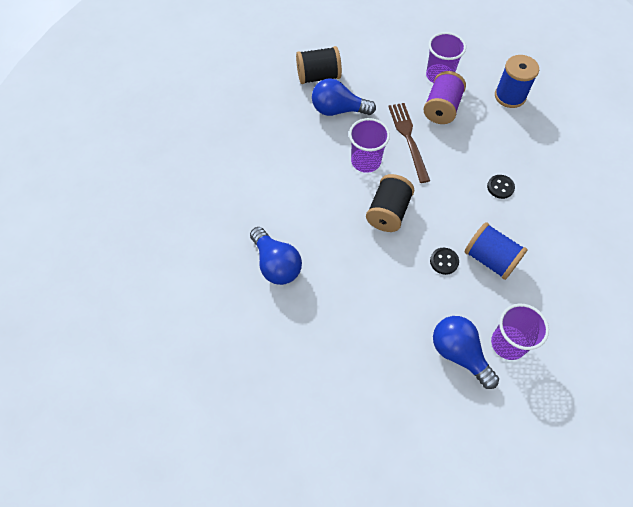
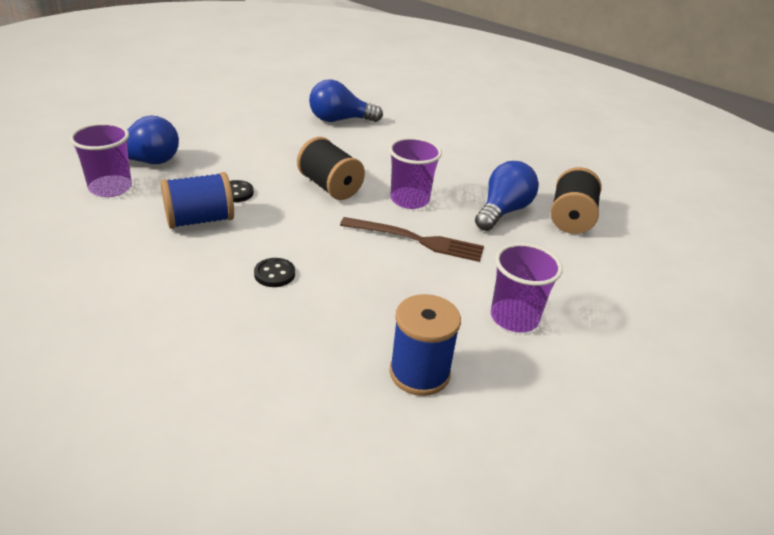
camera: 115 degrees right, 25 degrees down
purple spool [423,71,466,124] -> none

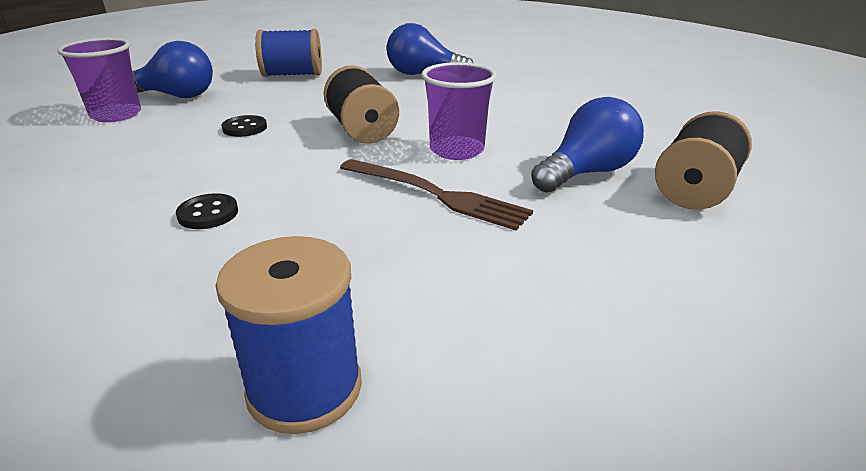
camera: 20 degrees right, 5 degrees down
blue spool [161,172,234,229] -> blue spool moved to [255,29,322,77]
purple cup [491,243,563,333] -> none

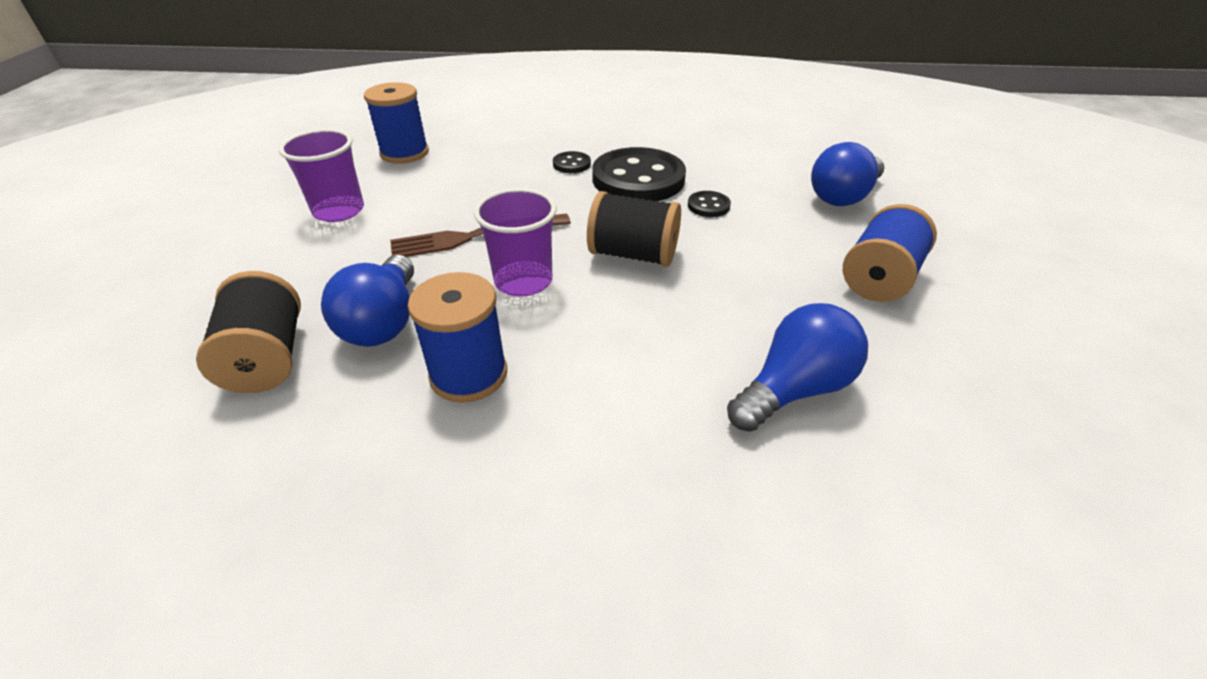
camera: 130 degrees right, 10 degrees up
purple cup [57,38,141,122] -> purple cup moved to [279,129,364,222]
none -> blue spool [408,272,507,403]
none -> black button [592,147,686,201]

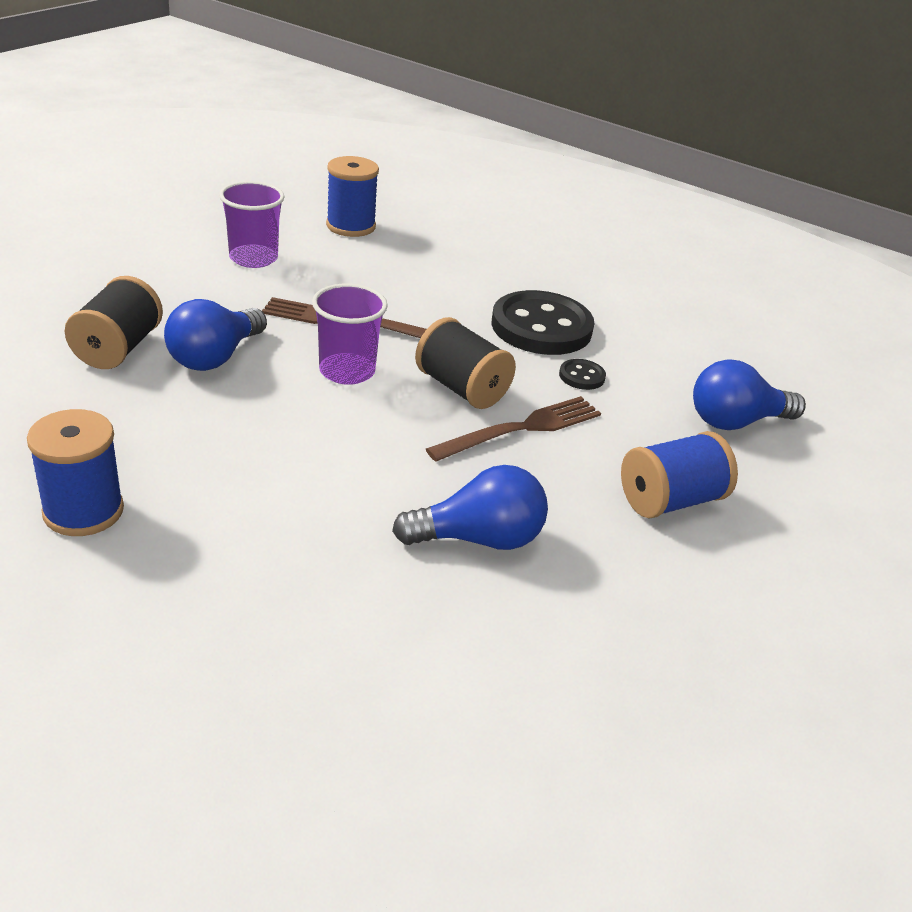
camera: 25 degrees right, 5 degrees down
blue spool [408,272,507,403] -> blue spool moved to [27,409,124,536]
black button [553,151,591,173] -> none
none -> brown fork [426,396,601,461]

